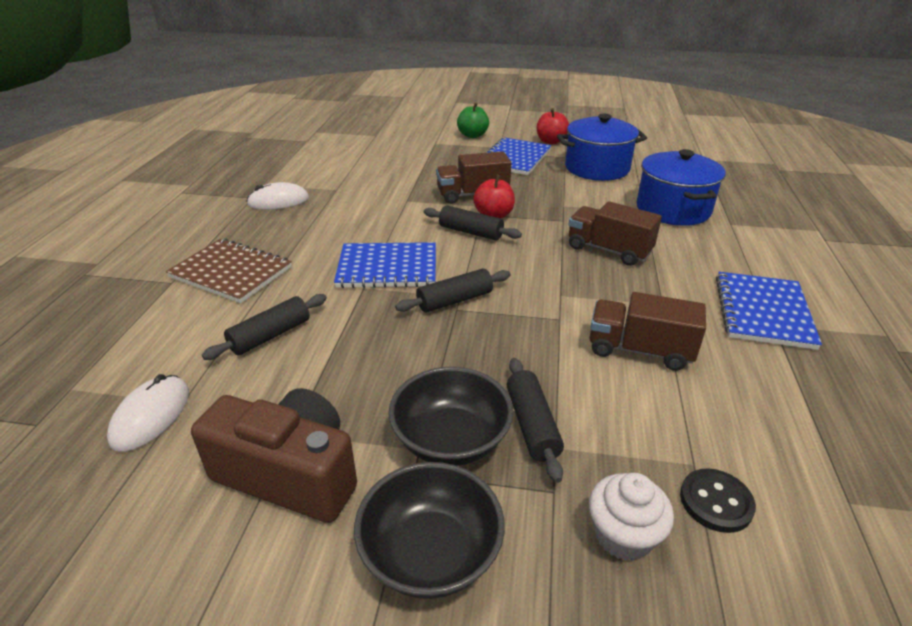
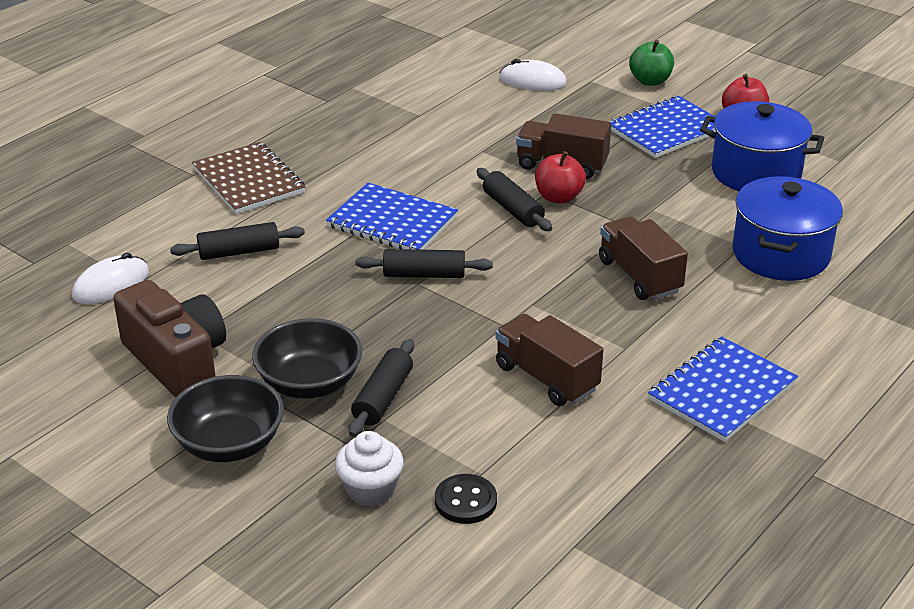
camera: 30 degrees right, 0 degrees up
white mouse [247,182,309,210] -> white mouse moved to [500,59,567,91]

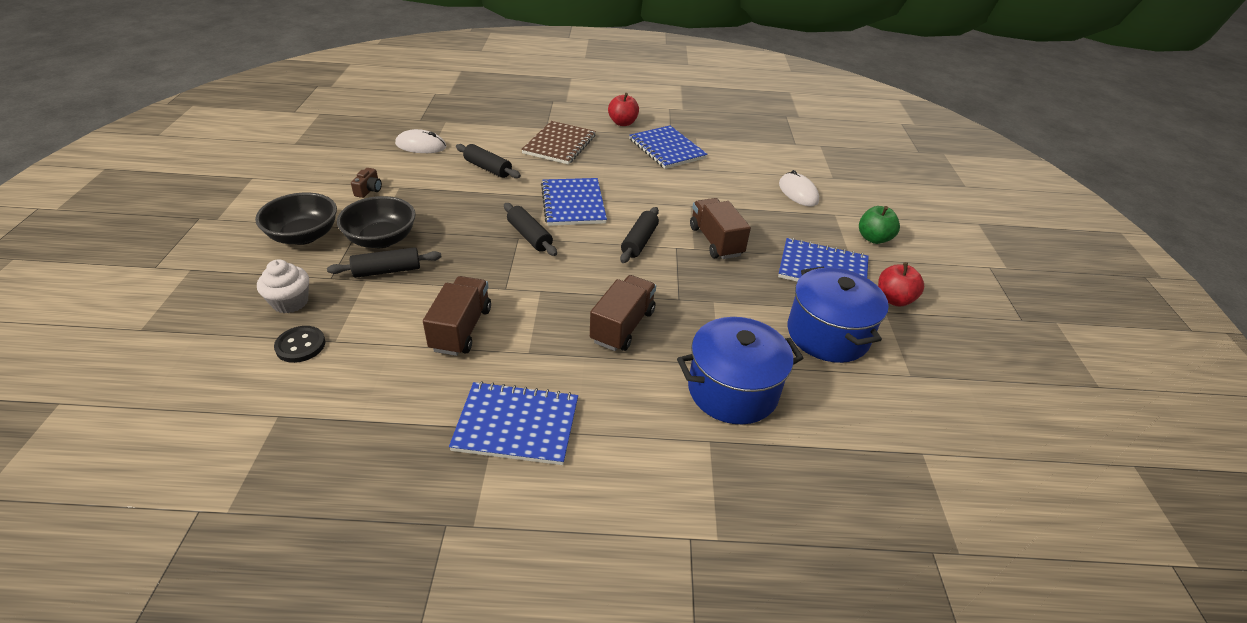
camera: 50 degrees right, 5 degrees up
brown camera [113,280,226,398] -> brown camera [351,168,382,198], size x0.41
red apple [535,151,586,204] -> red apple moved to [608,93,639,126]
none -> blue notebook [629,126,708,169]

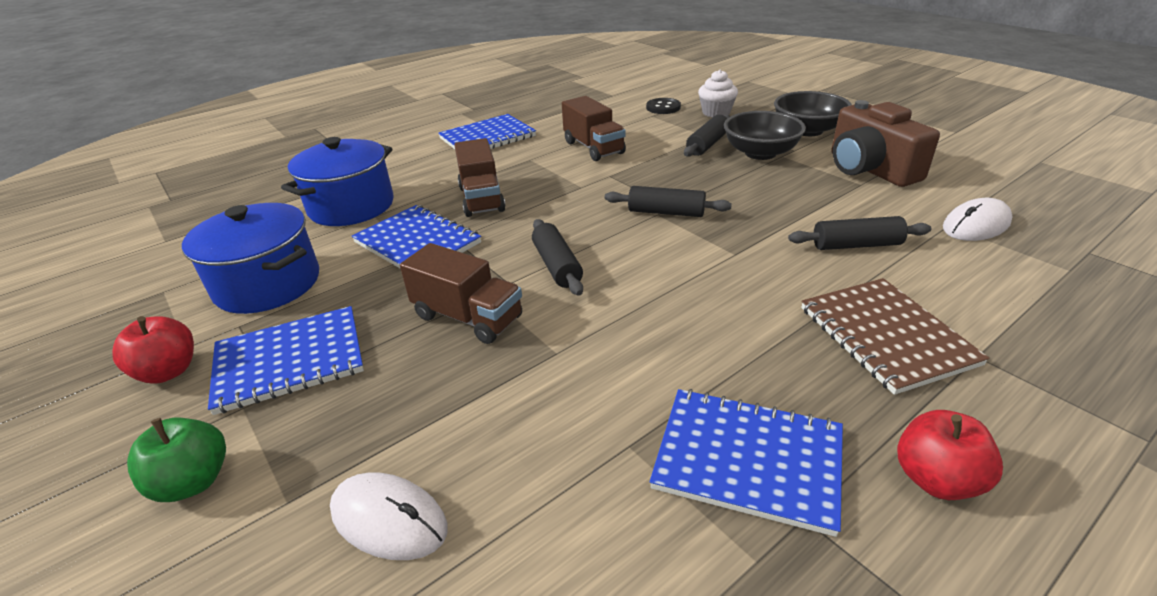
camera: 145 degrees right, 5 degrees down
brown camera [351,168,382,198] -> brown camera [831,100,940,187], size x2.47
blue notebook [541,178,607,226] -> blue notebook moved to [352,205,481,268]

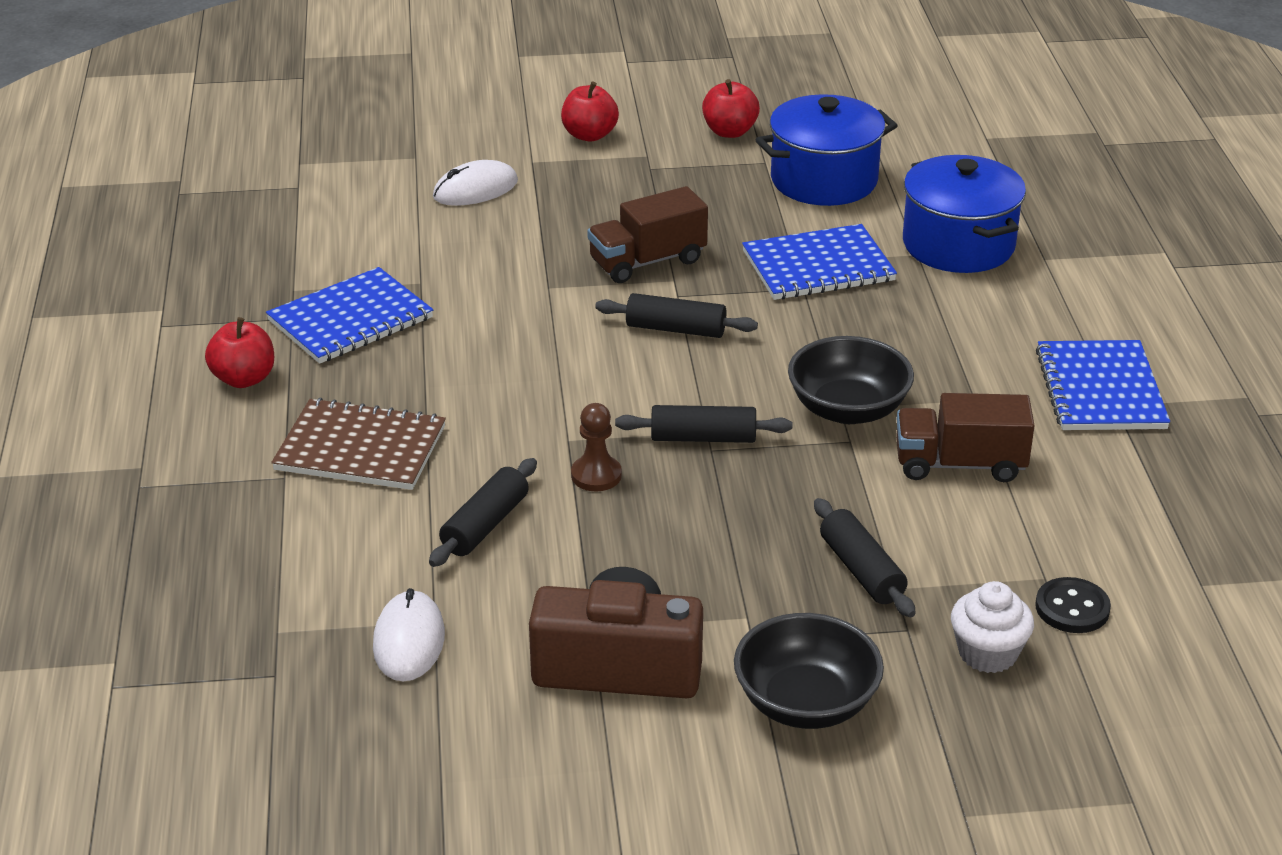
camera: 120 degrees right, 0 degrees up
green apple [127,418,226,502] -> red apple [561,81,619,142]
blue notebook [208,306,364,415] -> none
brown truck [454,138,506,217] -> none
black rolling pin [605,186,732,217] -> black rolling pin turned 45 degrees clockwise [615,405,792,443]
black bowl [724,111,806,160] -> black bowl moved to [788,336,914,424]
none -> brown pawn [571,403,622,492]

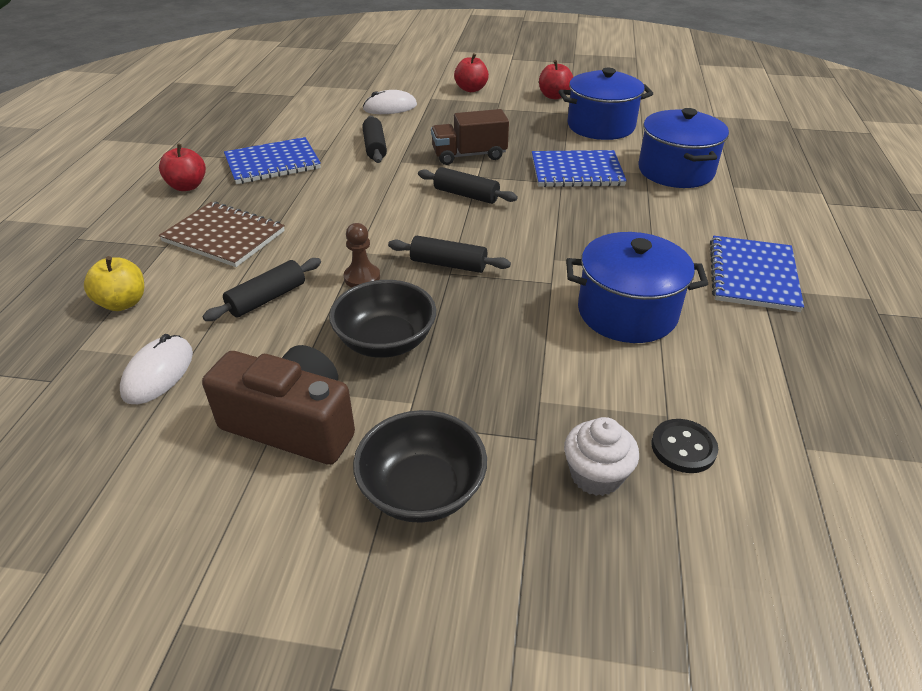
camera: 15 degrees right, 5 degrees up
black bowl [788,336,914,424] -> black bowl moved to [329,280,436,358]
black rolling pin [814,498,916,617] -> black rolling pin moved to [362,116,387,163]
brown truck [896,393,1035,482] -> blue pot [566,232,708,343]
none -> yellow apple [84,256,144,311]

